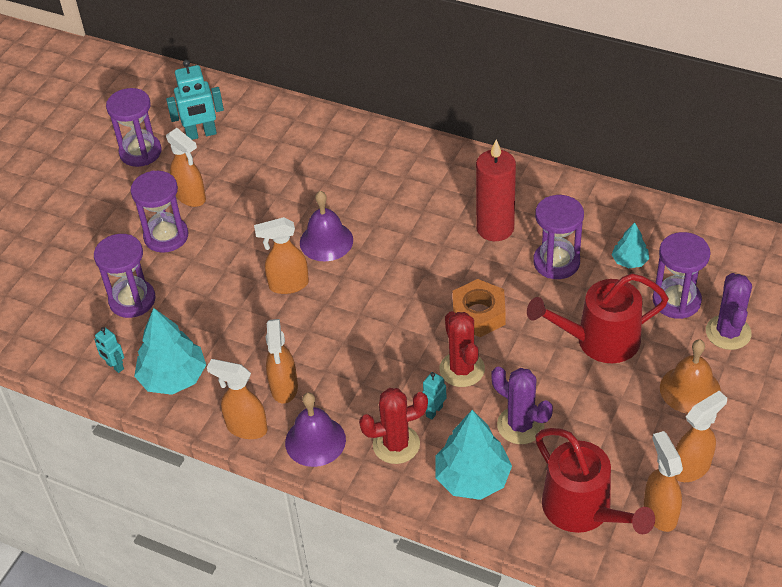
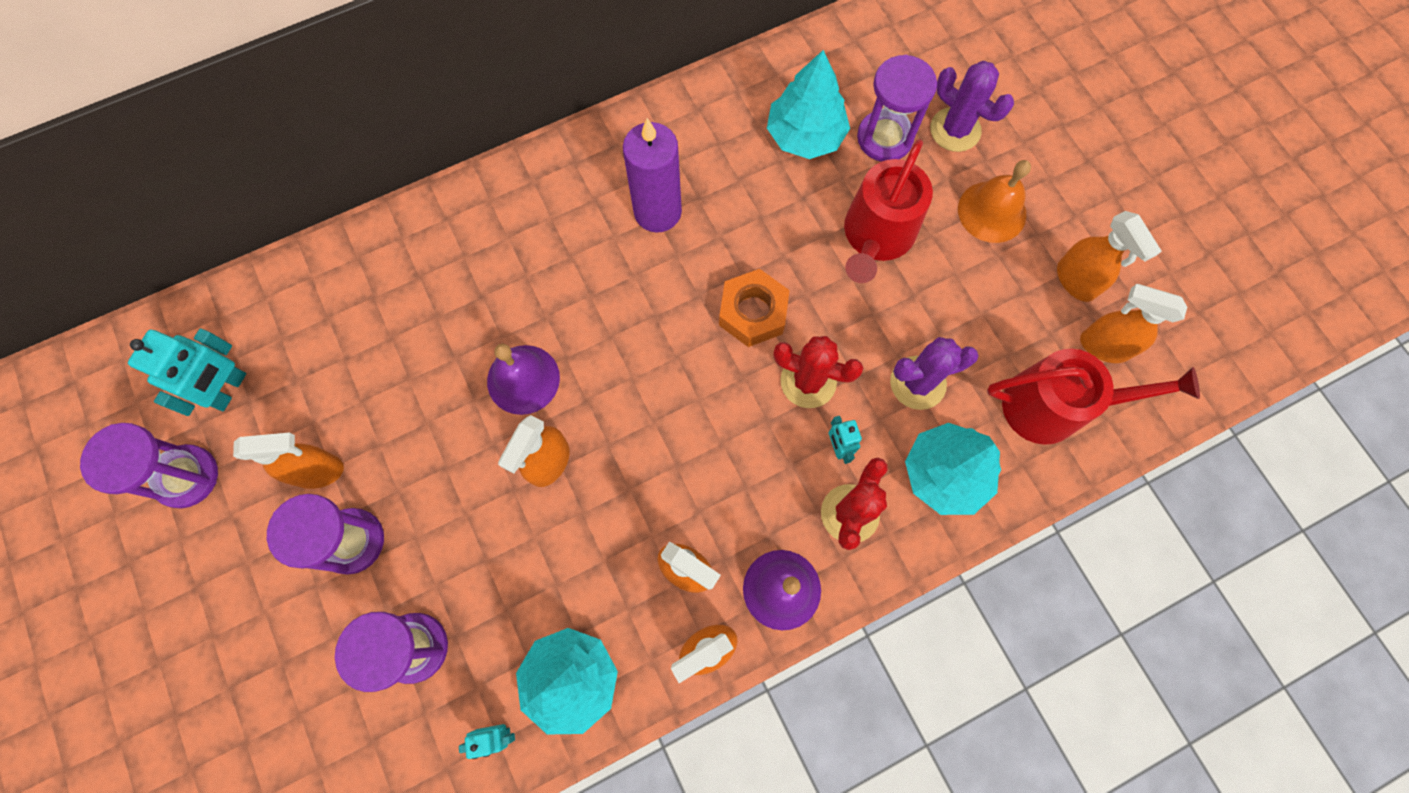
camera: 55 degrees left, 25 degrees up
red candle [476,139,516,241] -> purple candle [623,118,682,233]
purple hourglass [533,195,584,279] -> none
turquoise tree [612,222,649,268] -> turquoise tree [767,50,850,159], size x1.82
orange spray bottle [675,391,727,482] -> orange spray bottle turned 150 degrees clockwise [1057,211,1162,302]

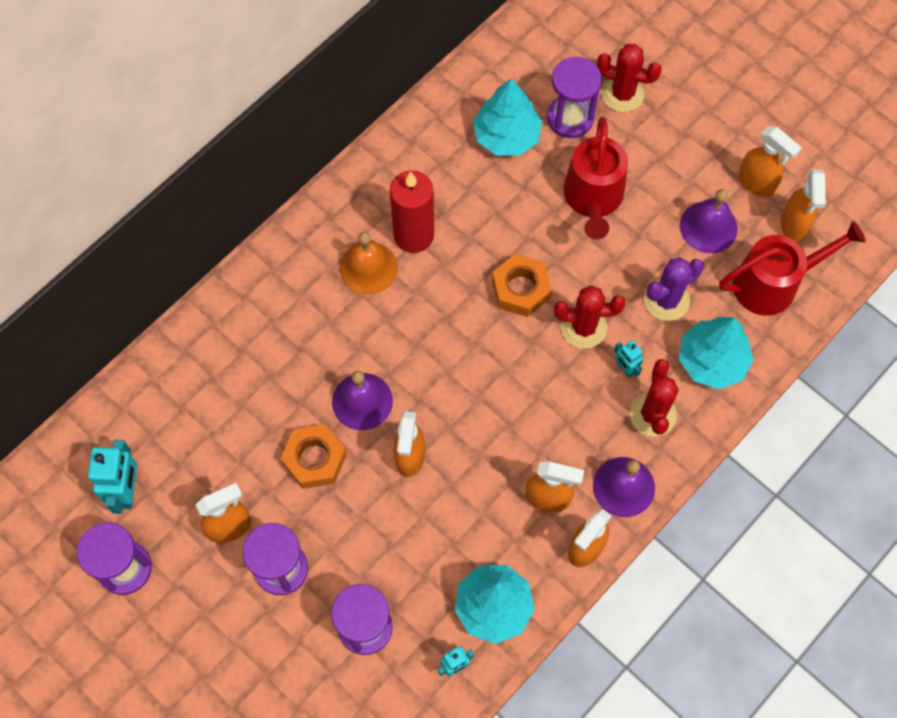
camera: 20 degrees left, 5 degrees down
purple candle [623,118,682,233] -> red candle [390,170,434,253]
purple cactus [930,61,1014,152] -> red cactus [597,44,662,112]
orange bell [958,160,1031,243] -> orange bell moved to [339,232,398,295]
orange spray bottle [1080,284,1187,363] -> orange spray bottle turned 90 degrees counterclockwise [781,169,826,243]
none -> orange nut [281,424,347,489]
none -> purple bell [680,189,738,253]

